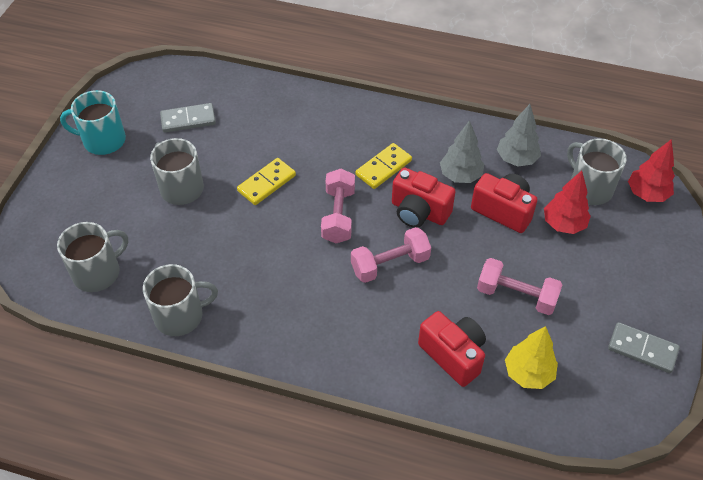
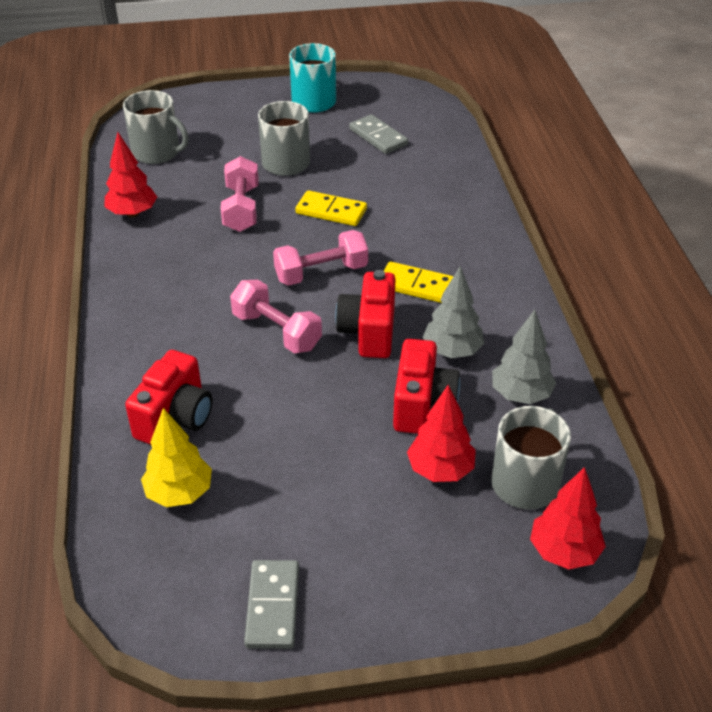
camera: 65 degrees right, 10 degrees down
grey mug [143,264,218,336] -> red tree [104,132,157,217]
pink dumbbell [477,258,563,315] -> pink dumbbell moved to [221,156,259,232]

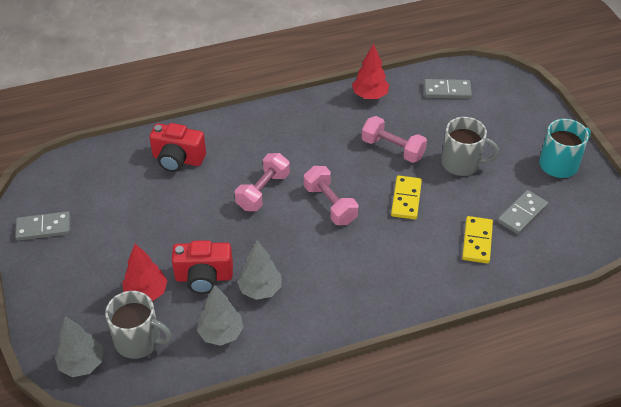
camera: 80 degrees right, 5 degrees up
grey mug [123,90,189,164] -> grey domino [424,79,472,99]
yellow tree [141,408,212,507] -> none
pink dumbbell [221,156,259,232] -> pink dumbbell turned 45 degrees clockwise [362,116,427,163]
red camera [335,270,395,358] -> none
yellow domino [384,262,454,303] -> yellow domino moved to [462,216,493,263]
red tree [530,467,606,569] -> grey tree [55,316,103,377]

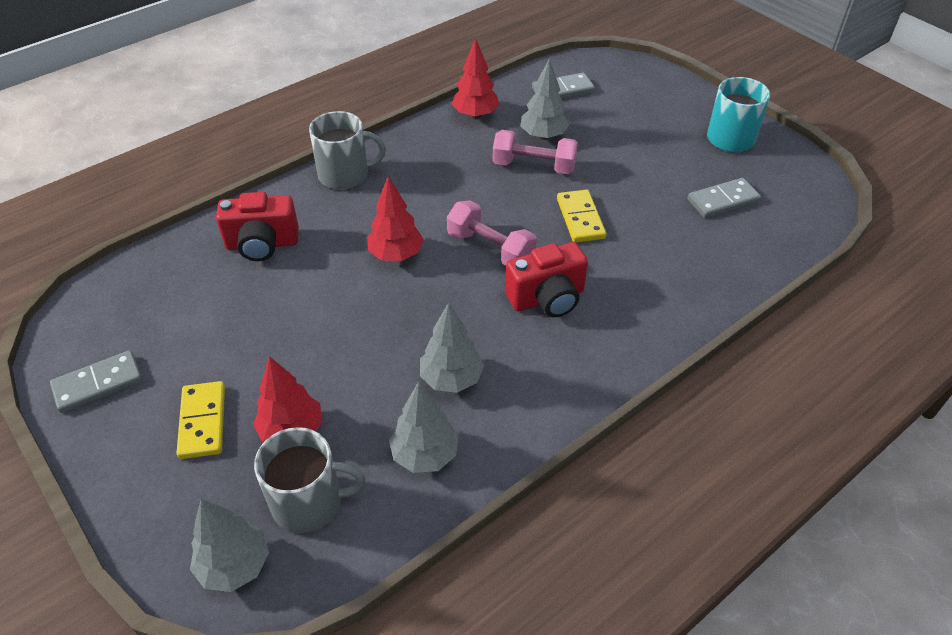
camera: 20 degrees left, 0 degrees up
red camera [172,240,233,294] -> red camera moved to [505,242,588,317]
pink dumbbell [235,153,290,211] -> red tree [367,176,424,261]
grey mug [441,117,499,176] -> grey mug moved to [309,111,386,190]
yellow domino [462,216,493,263] -> yellow domino moved to [176,381,225,459]
grey domino [498,190,548,234] -> grey domino turned 45 degrees clockwise [687,178,761,218]
none -> grey tree [520,58,570,140]

